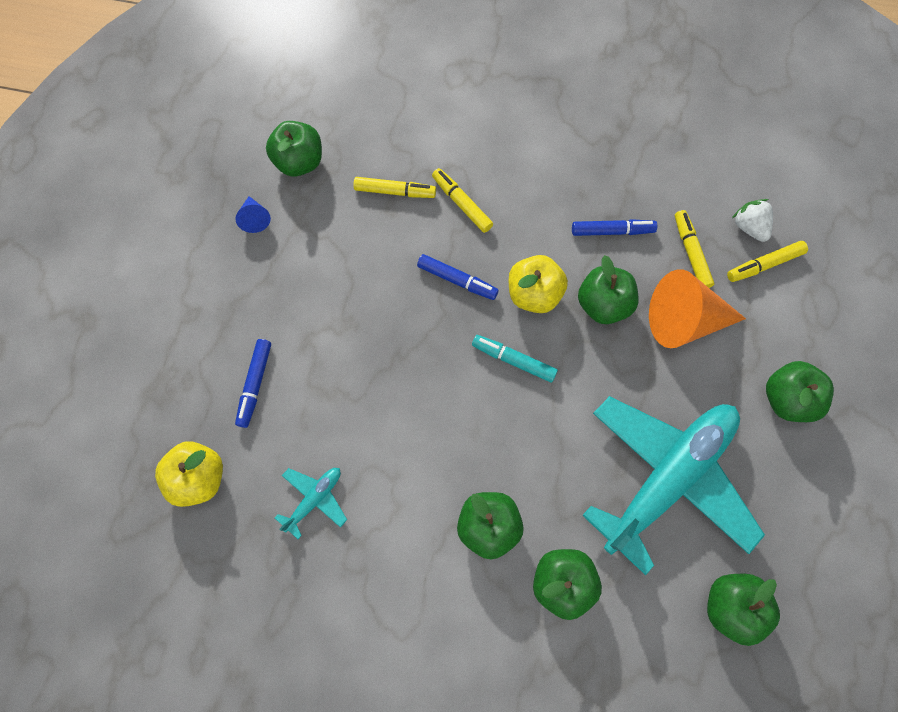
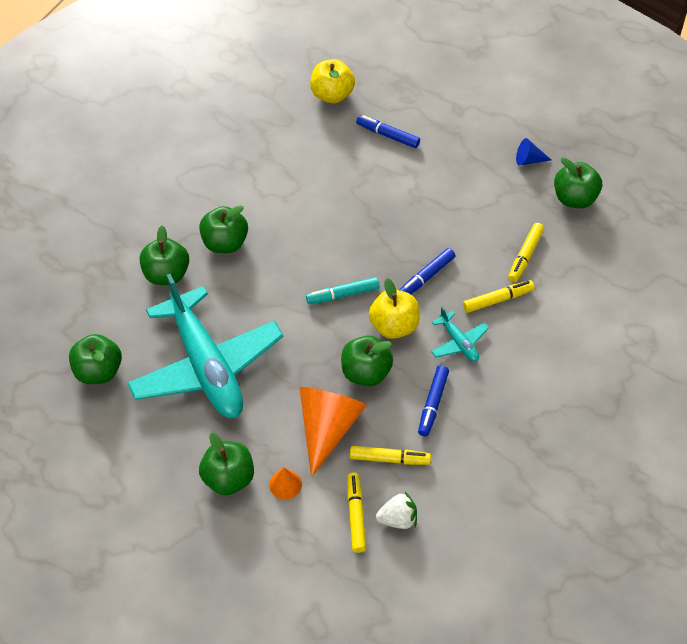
camera: 110 degrees right, 15 degrees down
turquoise plane [275,468,347,539] -> turquoise plane moved to [431,307,489,362]
turquoise marker [472,335,558,383] -> turquoise marker turned 150 degrees counterclockwise [306,277,379,304]
none -> orange cone [269,467,302,500]

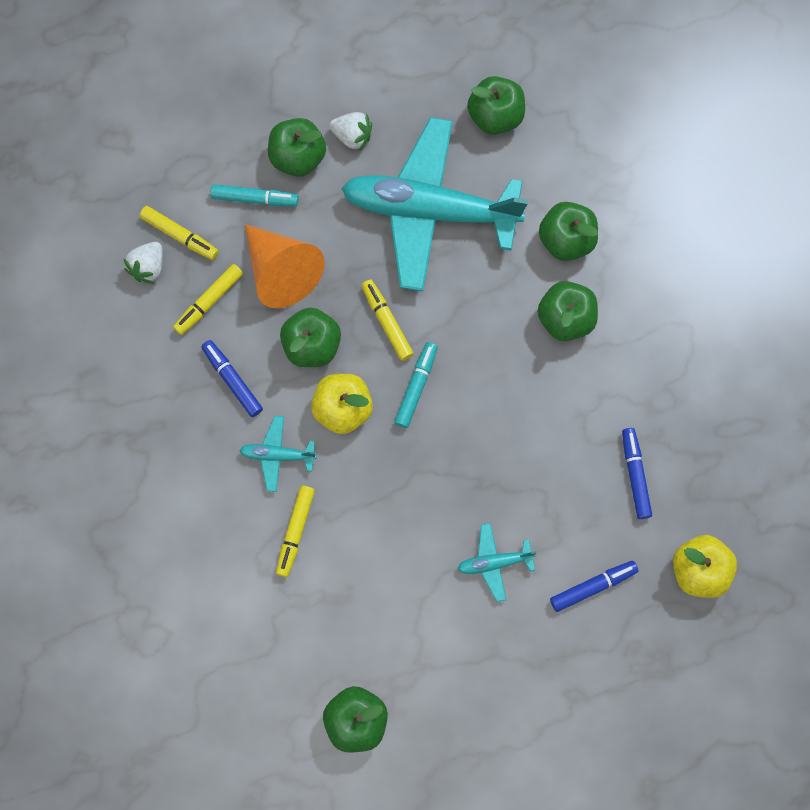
camera: 125 degrees right, 20 degrees up
orange cone [269,467,302,500] -> turquoise marker [210,184,299,207]
blue marker [399,248,456,294] -> blue marker moved to [622,428,652,519]
yellow marker [508,223,544,282] -> yellow marker moved to [361,280,414,361]
blue cone [516,138,551,165] -> none
none -> white strawberry [329,112,372,152]
none -> turquoise plane [457,523,537,602]

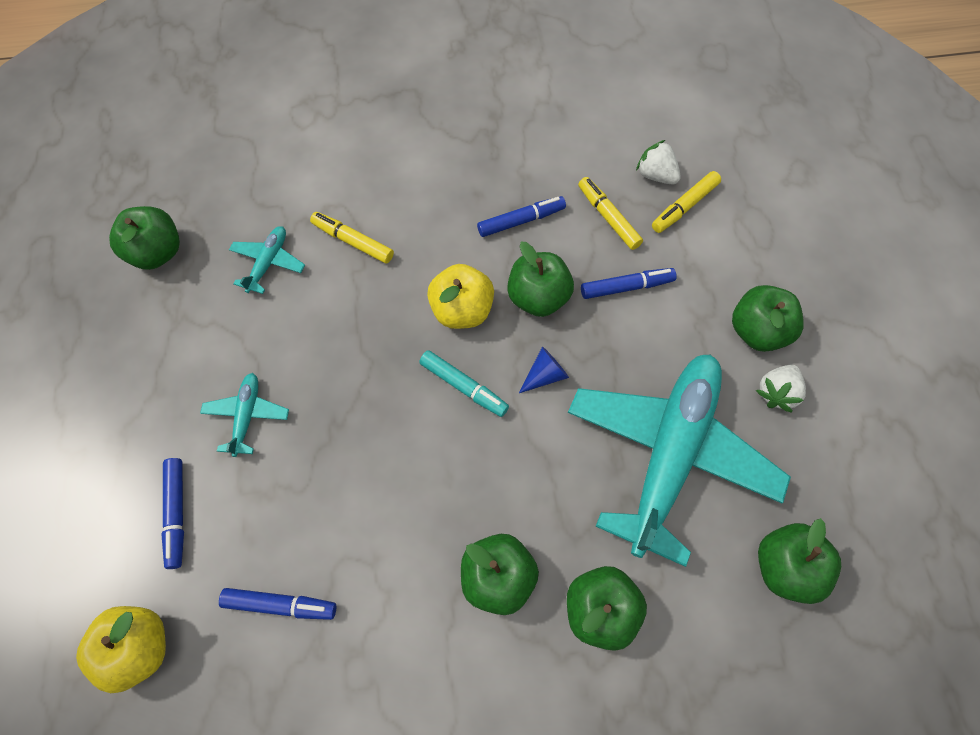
camera: 105 degrees right, 10 degrees down
turquoise marker [210,184,299,207] -> none
turquoise plane [239,416,317,492] -> turquoise plane moved to [229,226,305,294]
orange cone [245,224,325,308] -> blue marker [581,268,677,299]
yellow marker [361,280,414,361] -> blue cone [519,347,569,393]

